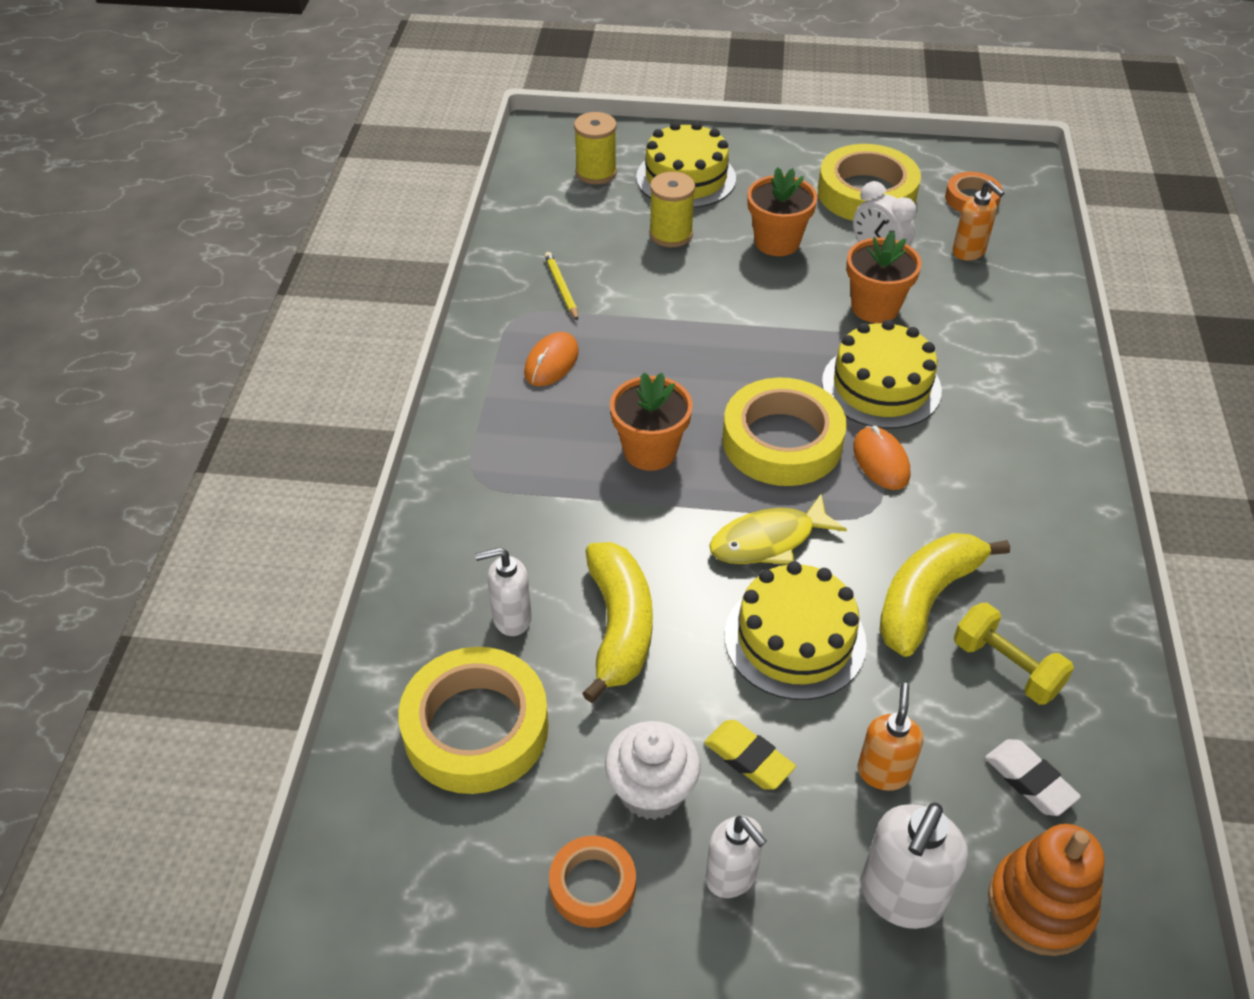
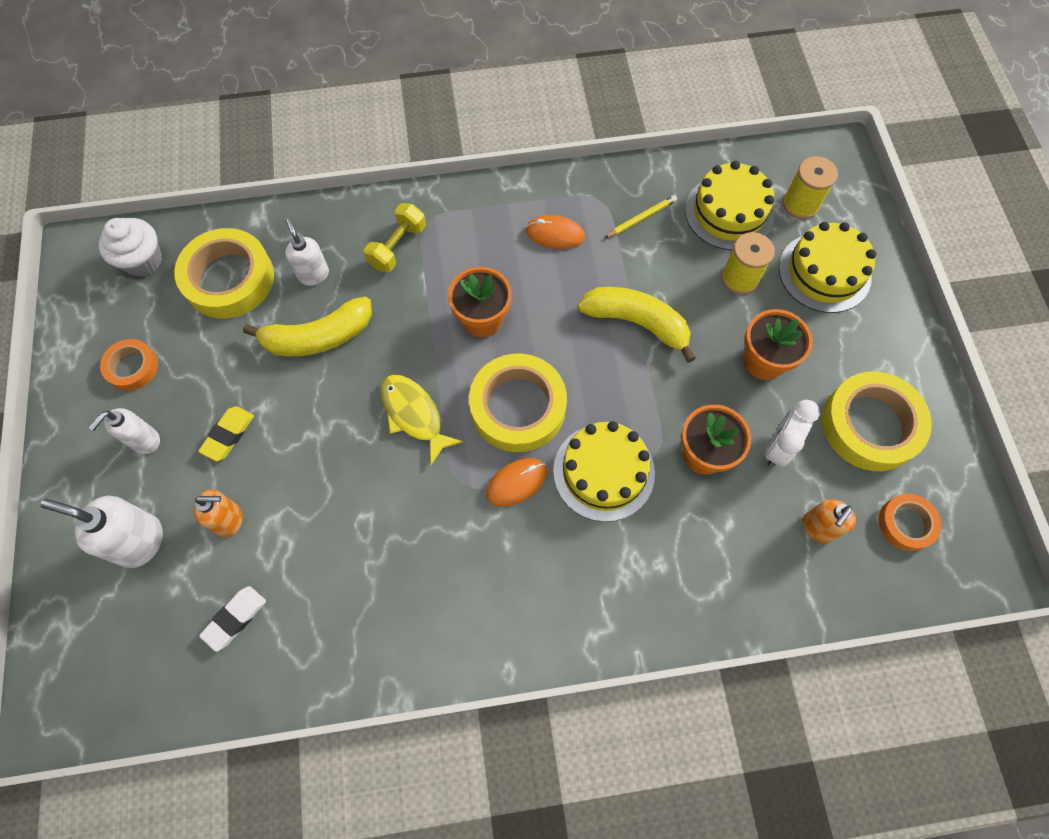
camera: 75 degrees right, 20 degrees up
white cupcake [605,721,700,820] -> white cupcake moved to [98,218,162,277]
yellow cake [724,561,867,700] -> yellow cake moved to [685,161,774,250]
yellow banana [879,533,1010,657] -> yellow banana moved to [577,287,696,363]
yellow dumbbell [954,603,1074,705] -> yellow dumbbell moved to [364,203,426,272]
orange stacking toy [988,824,1105,956] -> none

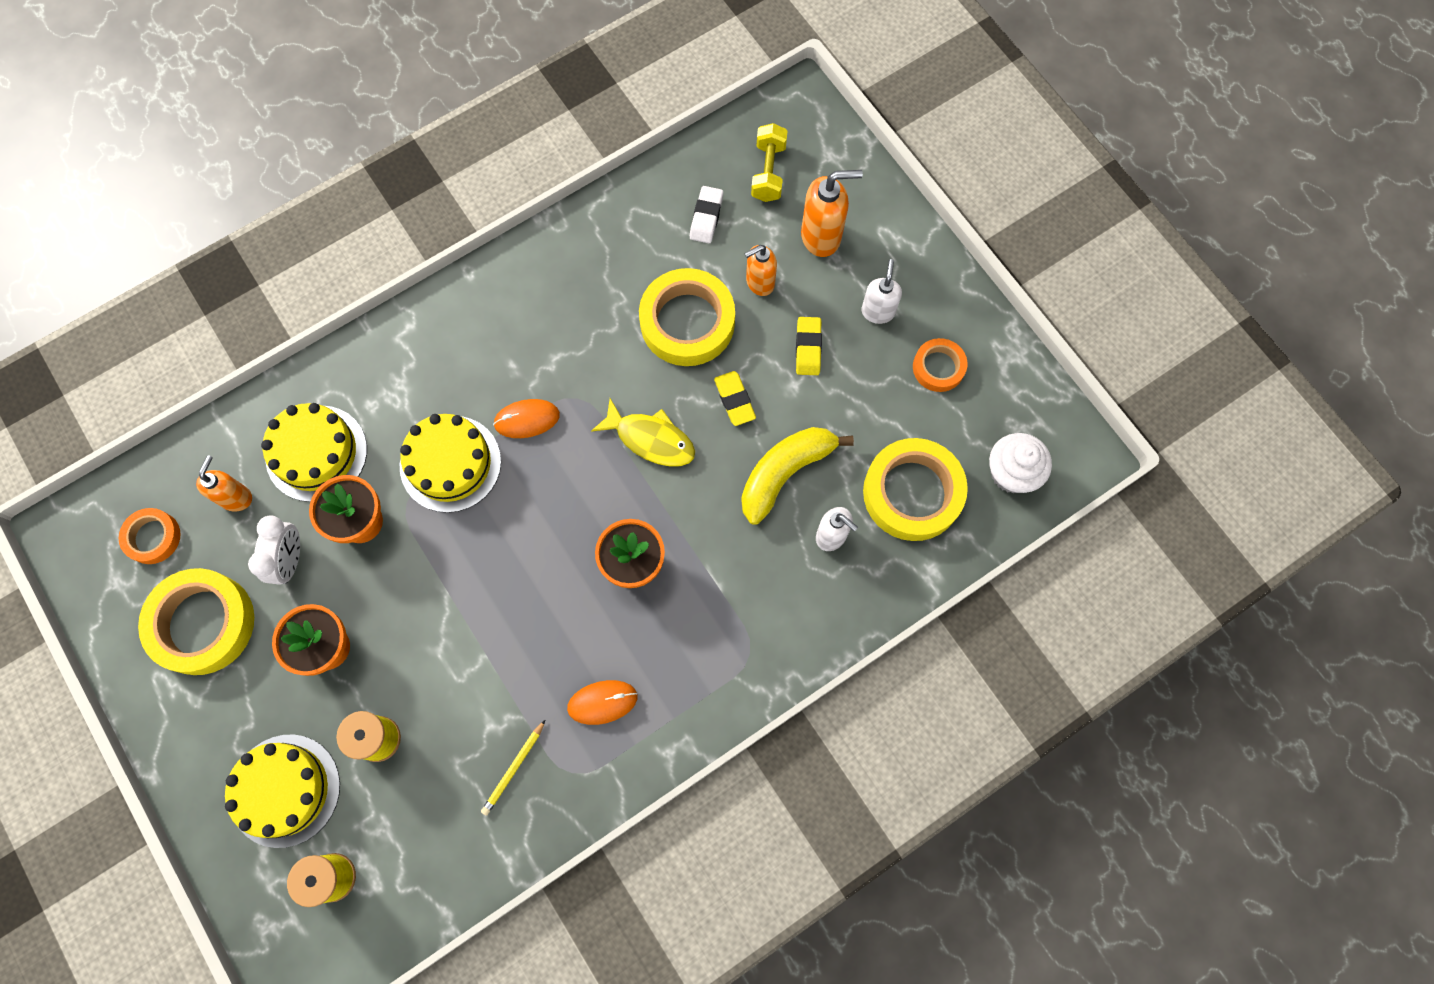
camera: 155 degrees right, 5 degrees up
white soap dispenser [40,496,163,568] -> orange soap dispenser [801,170,863,257]
yellow dumbbell [364,203,426,272] -> yellow dumbbell moved to [751,123,788,202]
yellow tape [469,354,567,452] -> yellow tape moved to [639,268,735,366]
orange mouse [486,458,547,507] -> orange mouse turned 45 degrees clockwise [493,399,560,438]
yellow banana [577,287,696,363] -> none
yellow cake [685,161,774,250] -> yellow cake moved to [261,403,367,502]
none -> yellow eraser [714,371,756,426]

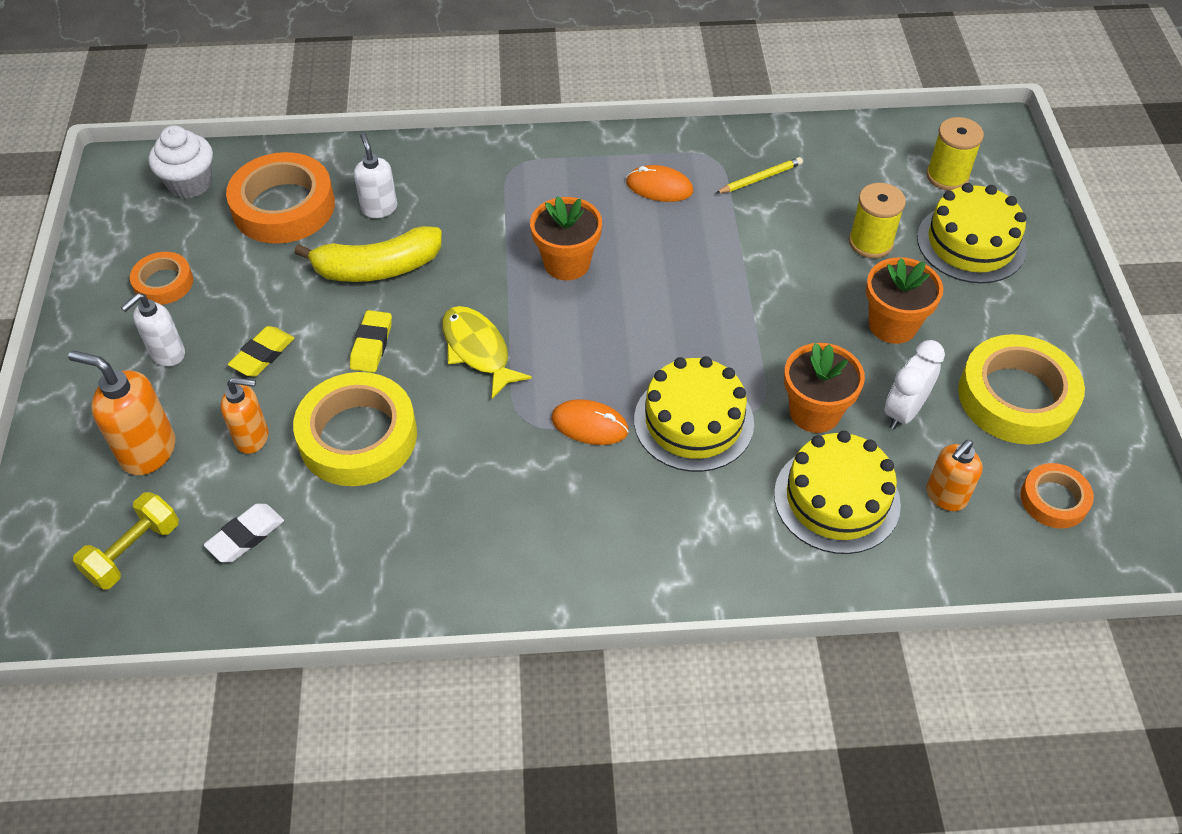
camera: 150 degrees left, 20 degrees down
yellow tape [863,438,968,541] -> orange tape [226,152,335,244]

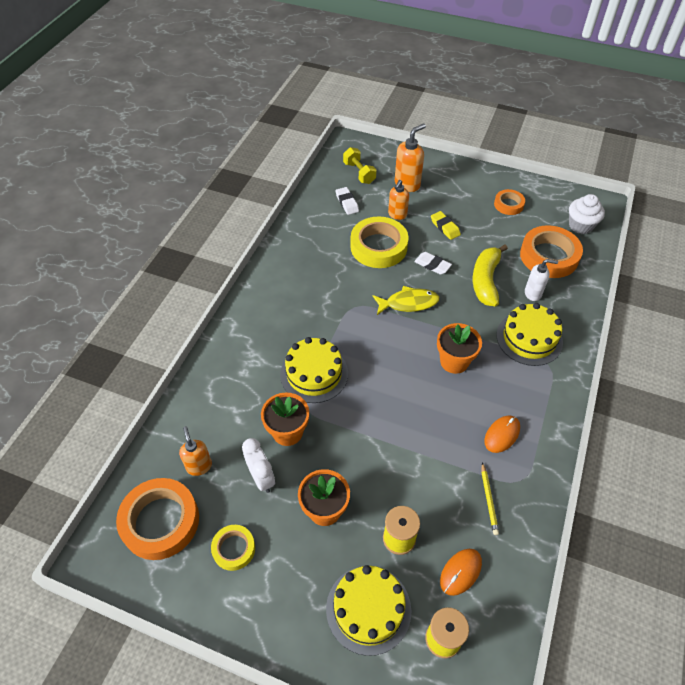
camera: 115 degrees right, 0 degrees up
white soap dispenser [121,293,185,366] -> none
yellow eraser [350,310,392,373] -> white eraser [414,252,452,275]
orange mouse [551,399,629,445] -> orange mouse moved to [440,549,482,596]
yellow cake [774,431,901,554] -> yellow cake moved to [497,303,563,366]
yellow tape [958,334,1085,445] -> yellow tape [211,525,255,571], size x0.54
orange tape [1020,463,1094,529] -> orange tape [116,478,199,560], size x1.84

